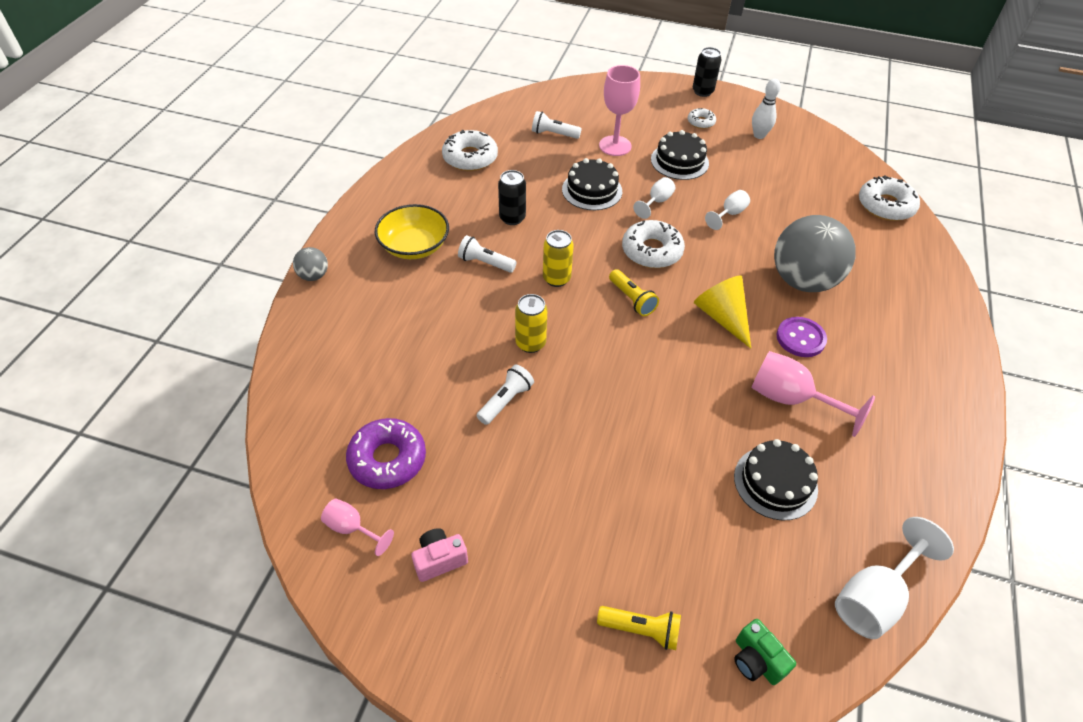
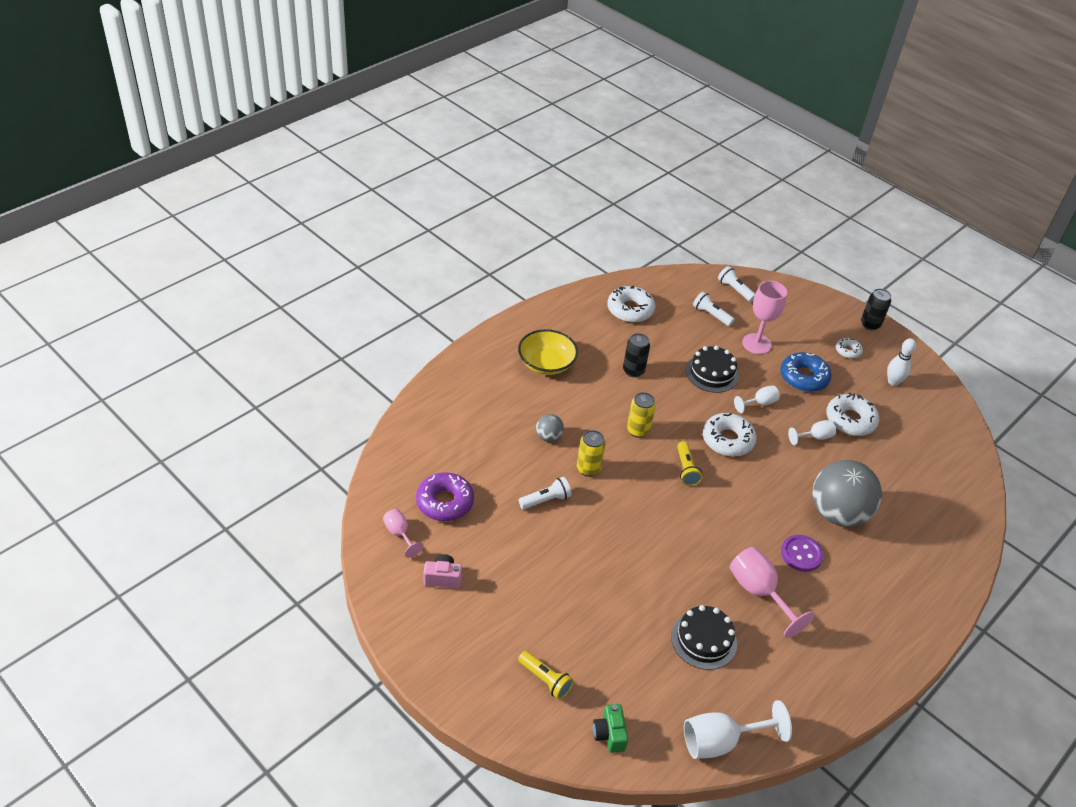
camera: 25 degrees right, 5 degrees down
grey ball [293,247,328,281] -> grey ball moved to [536,414,564,442]
white flashlight [458,235,517,273] -> white flashlight moved to [718,266,755,302]
black cake [651,130,709,180] -> blue donut [780,352,831,392]
yellow cone [694,276,751,348] -> none
white donut [859,175,920,221] -> white donut moved to [826,393,879,436]

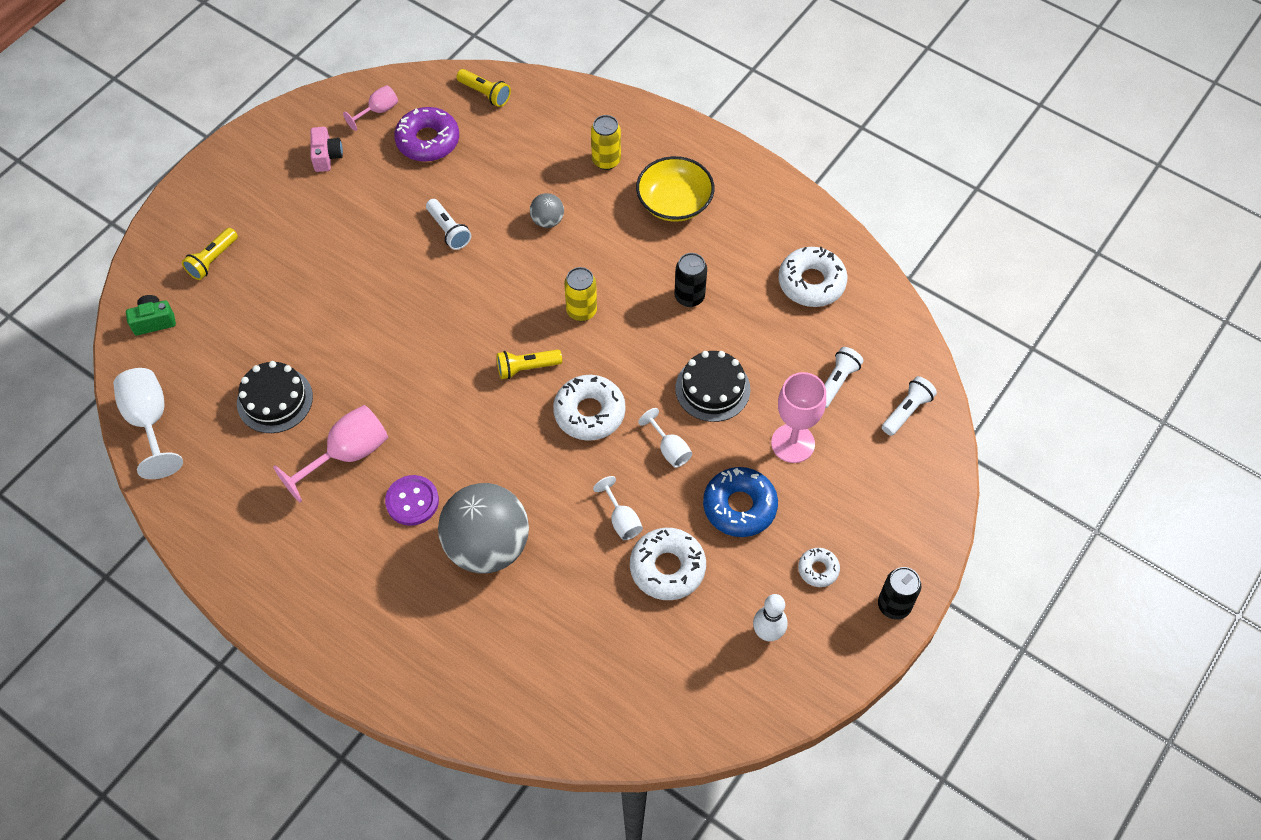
camera: 85 degrees right, 15 degrees up
yellow can [577,430,605,477] -> yellow can moved to [591,115,621,170]
none -> yellow flashlight [456,69,511,107]

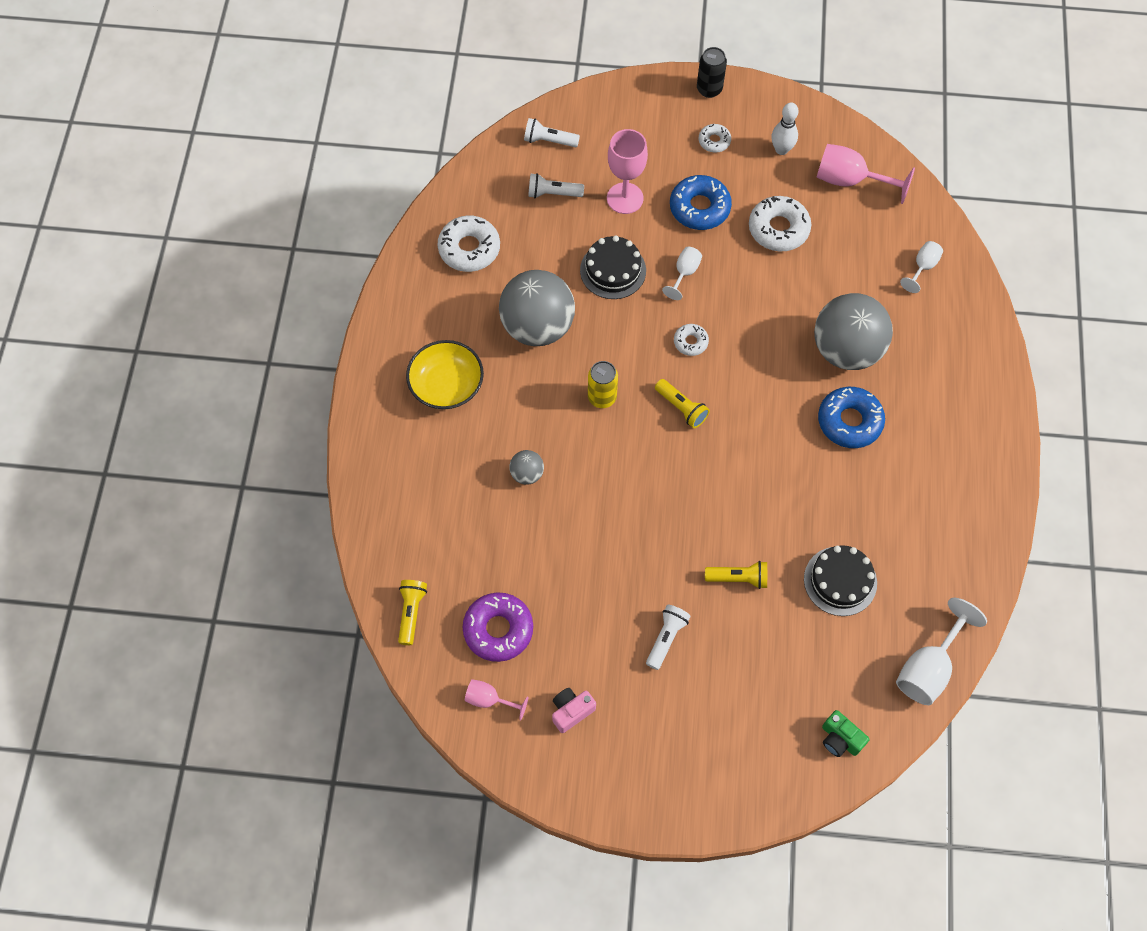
camera: 120 degrees left, 5 degrees up
yellow flashlight [182,228,238,280] -> yellow flashlight moved to [705,561,767,589]
pink goblet [273,405,388,503] -> pink goblet moved to [816,144,915,204]
purple button [385,475,439,526] -> blue donut [818,387,885,448]
white flashlight [426,199,471,250] -> white flashlight moved to [646,605,691,670]
white donut [553,375,626,441] -> white donut [674,324,709,356], size x0.54
yellow can [591,115,621,170] -> none
white goblet [593,476,643,540] -> white goblet moved to [900,241,943,293]
black can [674,253,707,307] -> grey ball [499,270,575,346]

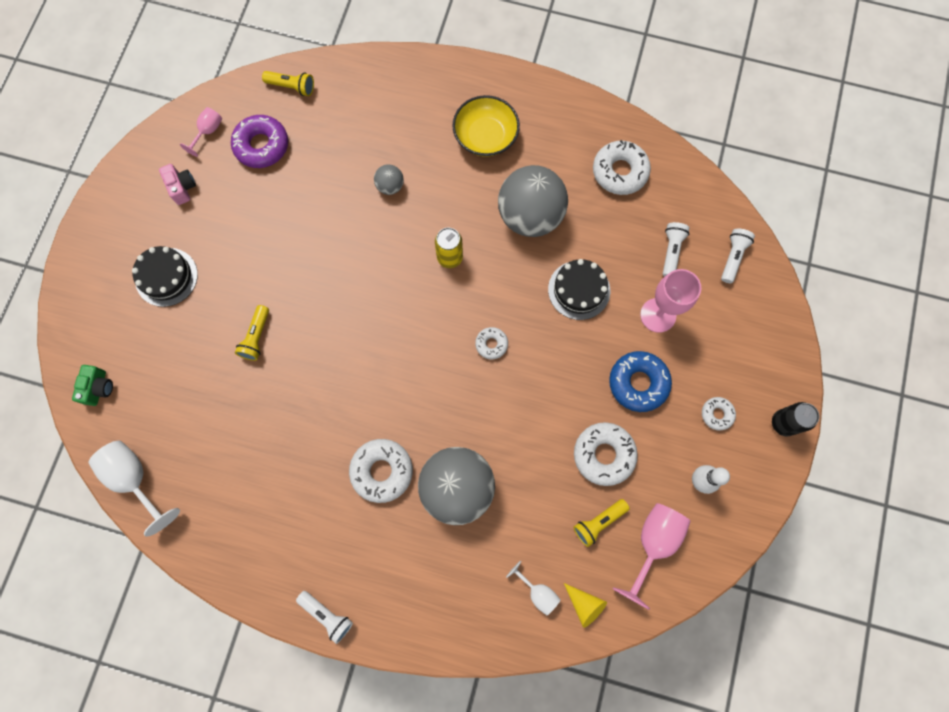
camera: 100 degrees right, 10 degrees up
white flashlight [646,605,691,670] -> white flashlight moved to [296,591,353,644]
yellow flashlight [655,379,710,428] -> yellow flashlight moved to [573,499,630,547]
white goblet [662,247,702,300] -> none
black cake [804,545,877,616] -> black cake moved to [132,246,198,307]
blue donut [818,387,885,448] -> white donut [349,439,413,503]
green camera [822,710,870,757] -> green camera turned 135 degrees clockwise [72,365,113,406]
none -> yellow cone [564,583,607,628]

